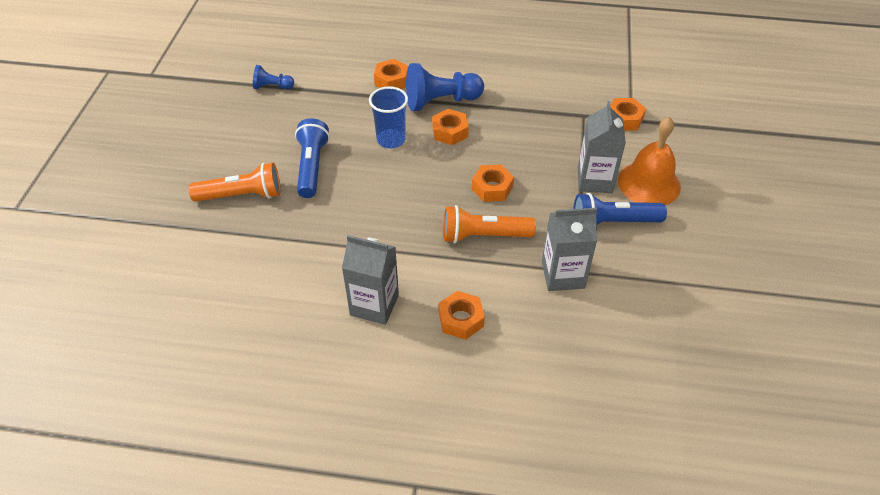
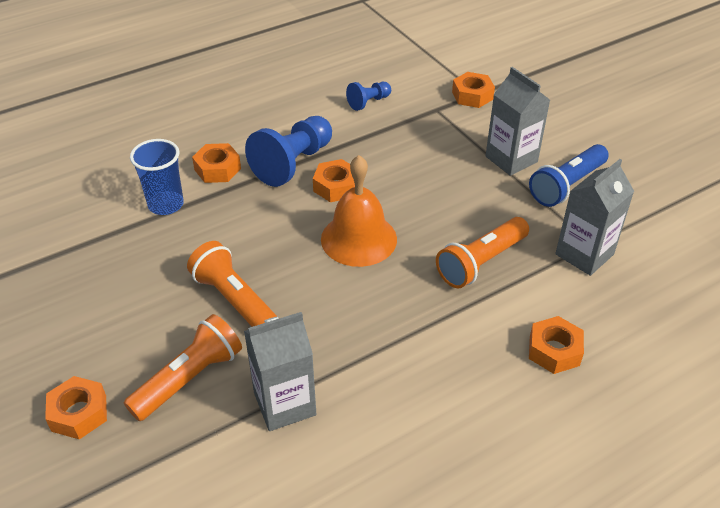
camera: 40 degrees left, 5 degrees down
blue pawn [253,65,294,89] -> blue pawn moved to [346,82,391,111]
blue flashlight [295,118,330,198] -> orange flashlight [187,241,278,327]
grey carton [342,235,399,325] -> grey carton moved to [244,312,317,431]
blue cup [369,86,408,148] -> blue cup moved to [130,139,184,215]
orange nut [472,165,514,202] -> orange nut moved to [45,376,107,439]
orange bell [618,117,681,205] -> orange bell moved to [321,155,397,267]

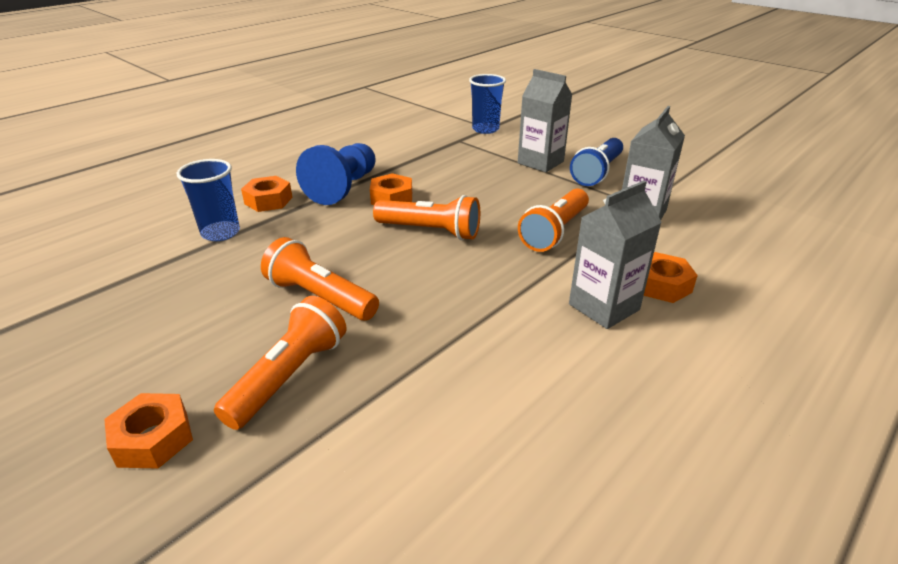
camera: 15 degrees left, 10 degrees down
grey carton [244,312,317,431] -> grey carton moved to [569,181,662,329]
orange bell [321,155,397,267] -> orange flashlight [373,195,480,240]
blue pawn [346,82,391,111] -> none
orange nut [452,72,495,108] -> blue cup [469,74,506,134]

